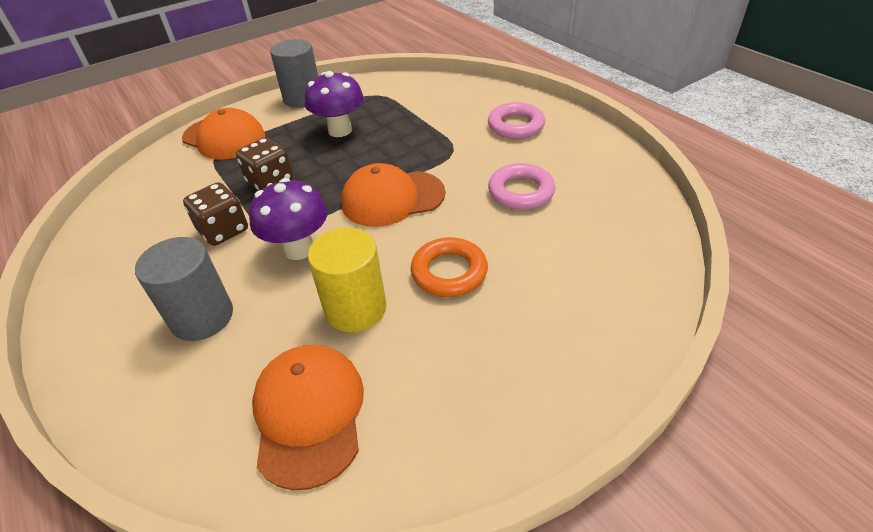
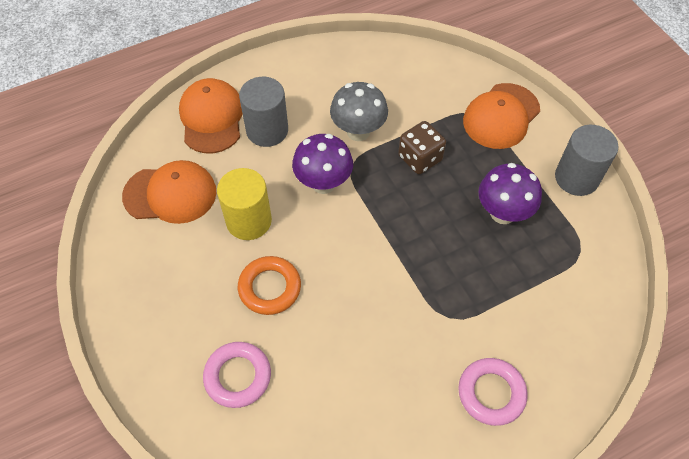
camera: 95 degrees right, 15 degrees up
brown dice [183,182,248,246] -> grey mushroom [330,82,388,141]
orange cap [341,163,445,227] -> orange cap moved to [179,78,242,153]
pink ring [488,163,555,210] -> pink ring moved to [203,342,271,408]

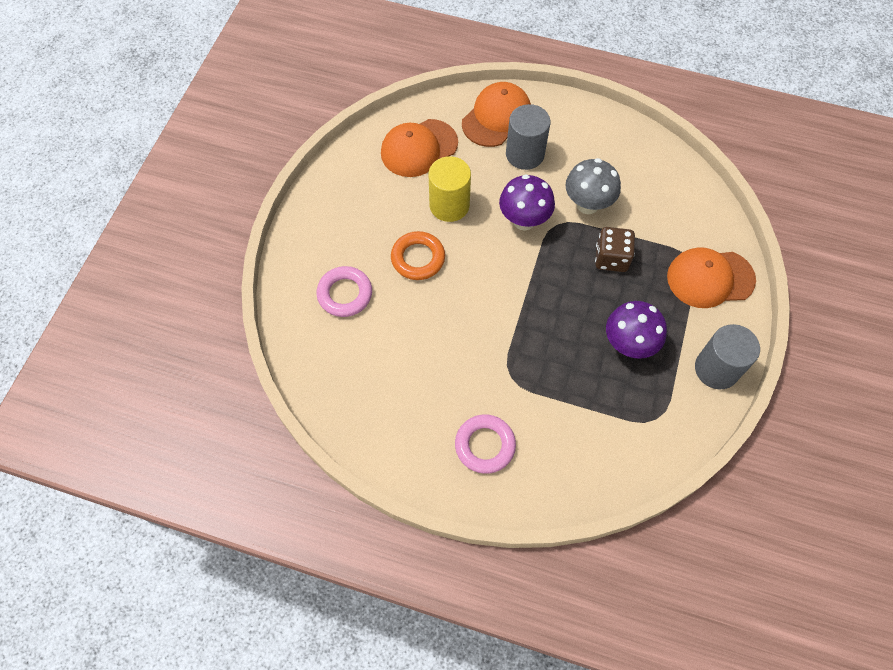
camera: 45 degrees right, 5 degrees up
orange cap [122,160,216,224] -> orange cap turned 105 degrees clockwise [381,119,458,177]

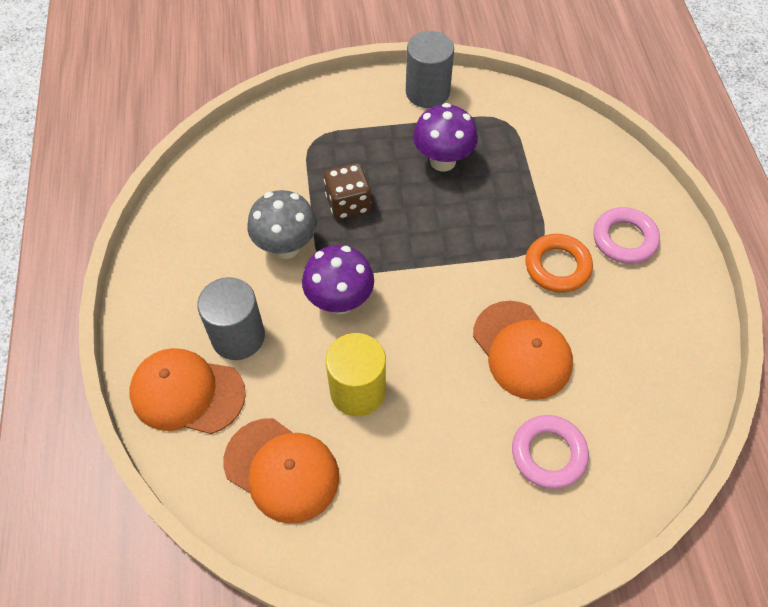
camera: 115 degrees left, 5 degrees down
orange ring [391,231,445,280] -> orange ring moved to [526,234,593,293]
orange cap [667,247,756,308] -> orange cap moved to [473,301,573,400]

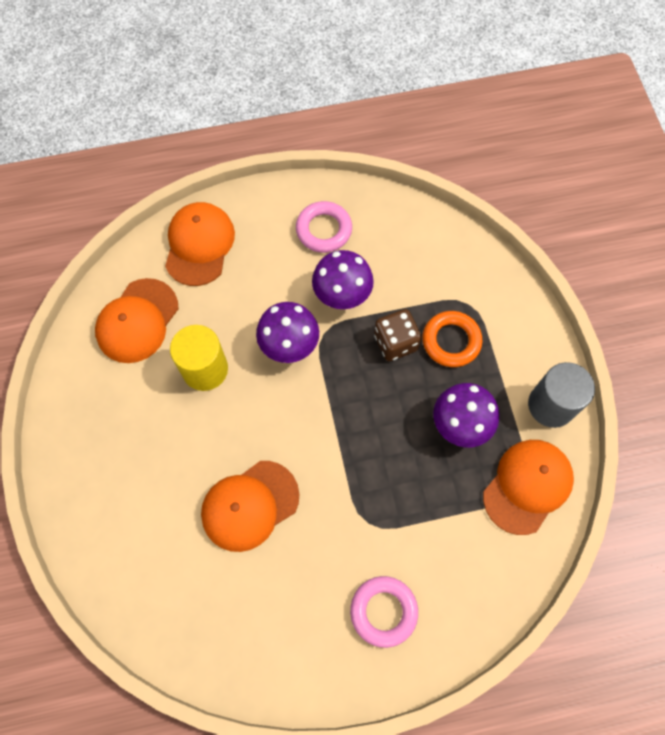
camera: 85 degrees right, 10 degrees up
grey cylinder [197,277,265,360] -> none
grey mushroom [247,190,317,259] -> purple mushroom [312,250,374,309]
pink ring [512,415,589,489] -> pink ring moved to [296,201,352,253]
orange ring [526,234,593,293] -> orange ring moved to [422,311,483,367]
none -> orange cap [483,440,574,535]

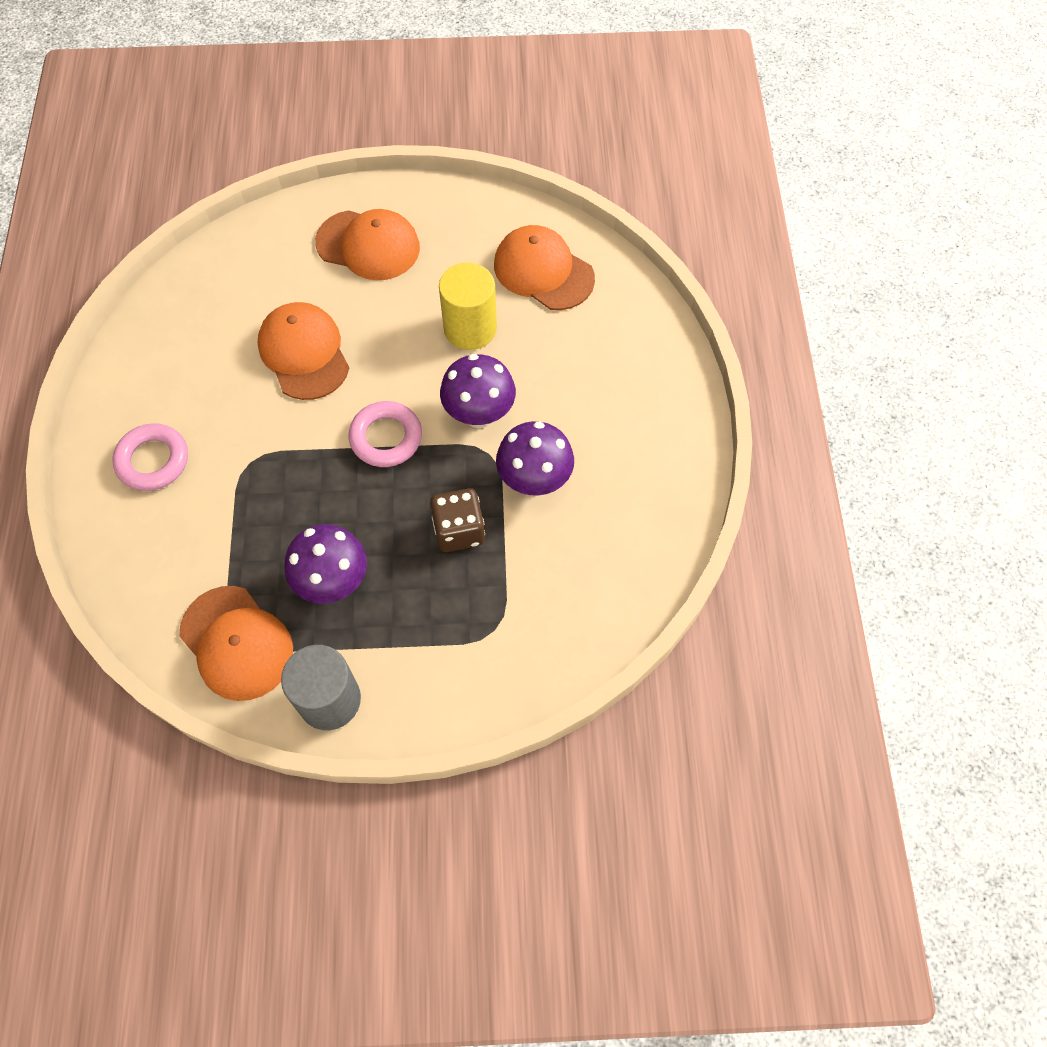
camera: 100 degrees right, 5 degrees down
orange cap [165,202,235,286] -> orange cap moved to [315,209,420,280]
pink ring [296,201,352,253] -> pink ring moved to [348,401,422,467]
orange ring [422,311,483,367] -> none

